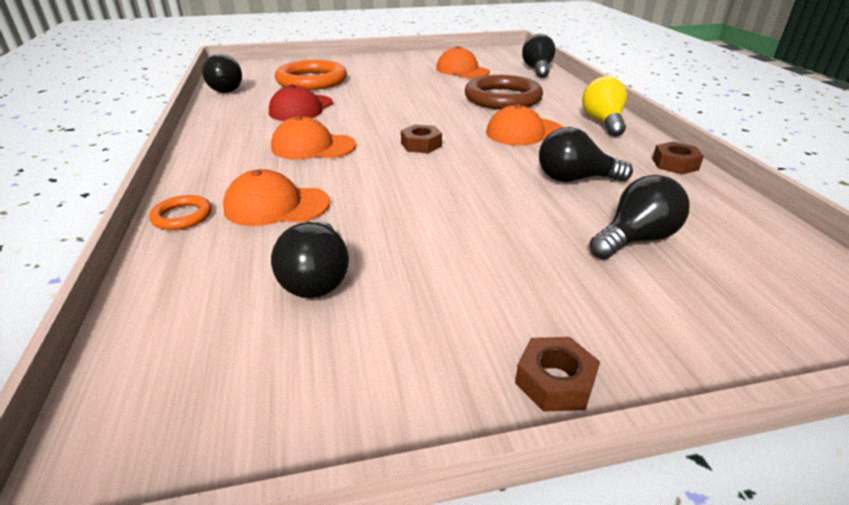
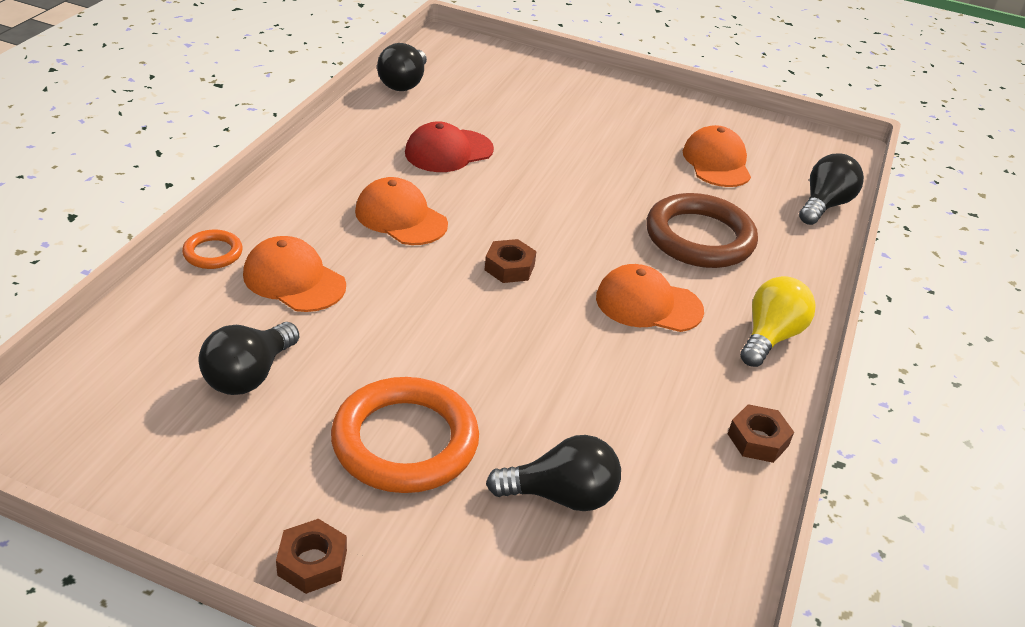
camera: 30 degrees right, 5 degrees up
orange ring [275,60,347,90] -> orange ring moved to [331,377,479,493]
black light bulb [539,127,633,182] -> none

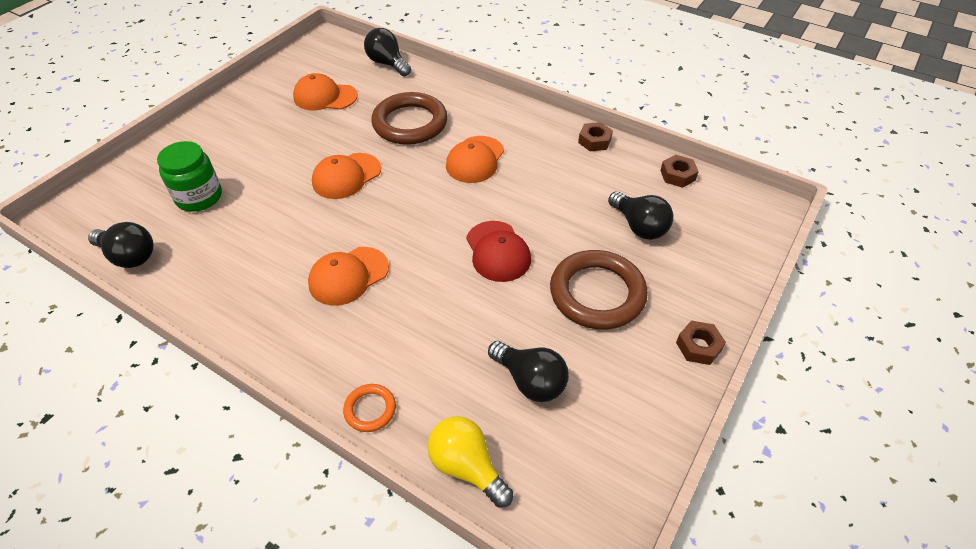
camera: 75 degrees left, 10 degrees up
orange cap [243,236,346,312] -> orange cap moved to [312,153,381,199]
orange ring [331,377,479,493] -> brown ring [550,250,648,330]
red cap [405,121,494,172] -> red cap moved to [466,221,531,282]
brown nut [485,239,537,283] -> brown nut moved to [660,155,699,188]
black light bulb [486,435,621,511] -> black light bulb turned 135 degrees clockwise [608,191,674,240]
yellow light bulb [740,276,816,367] -> yellow light bulb moved to [427,416,513,508]
none -> green jar [157,141,222,212]

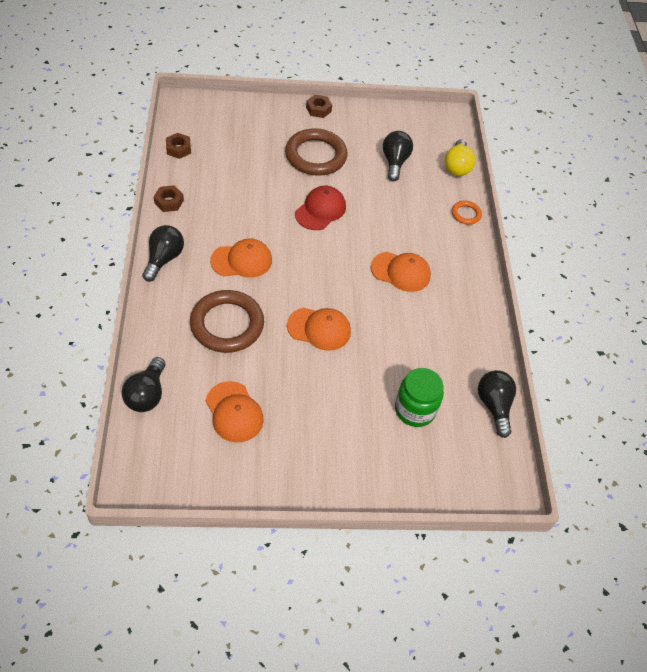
camera: 130 degrees left, 5 degrees up
black light bulb [608,191,674,240] -> black light bulb moved to [142,225,184,282]

